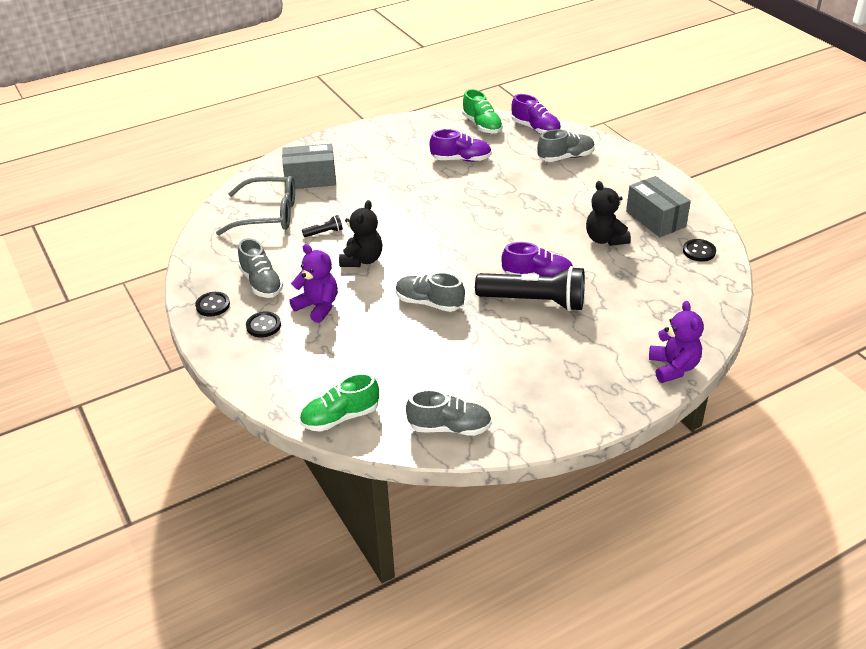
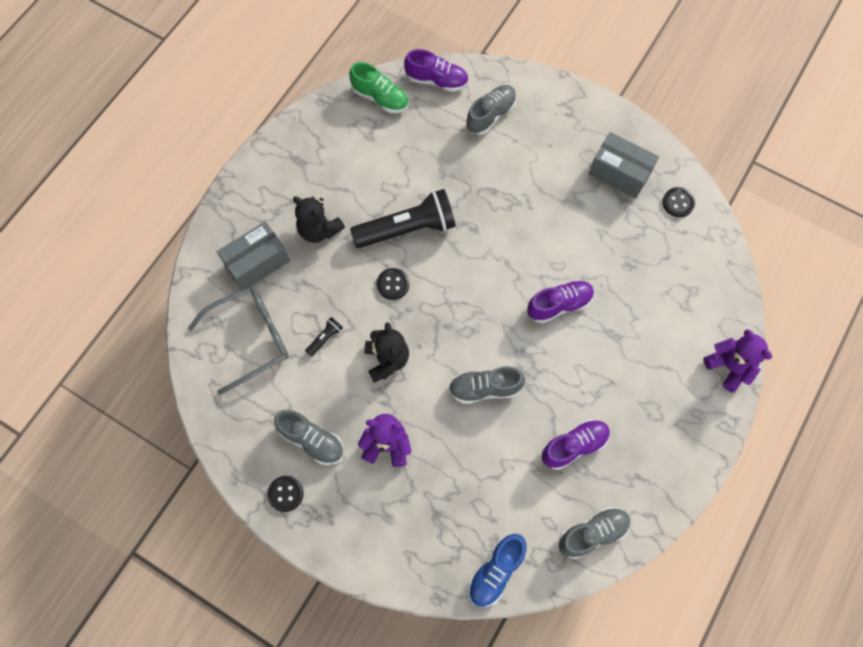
camera: 30 degrees left, 30 degrees up
black button [246,311,281,338] -> black button moved to [377,268,409,300]
green shoe [300,373,379,432] -> blue shoe [468,534,526,607]
purple shoe [429,129,492,162] -> purple shoe moved to [542,419,610,470]
black flashlight [475,266,585,311] -> black flashlight moved to [350,189,456,248]
black teddy bear [586,181,631,246] -> black teddy bear moved to [293,196,345,243]

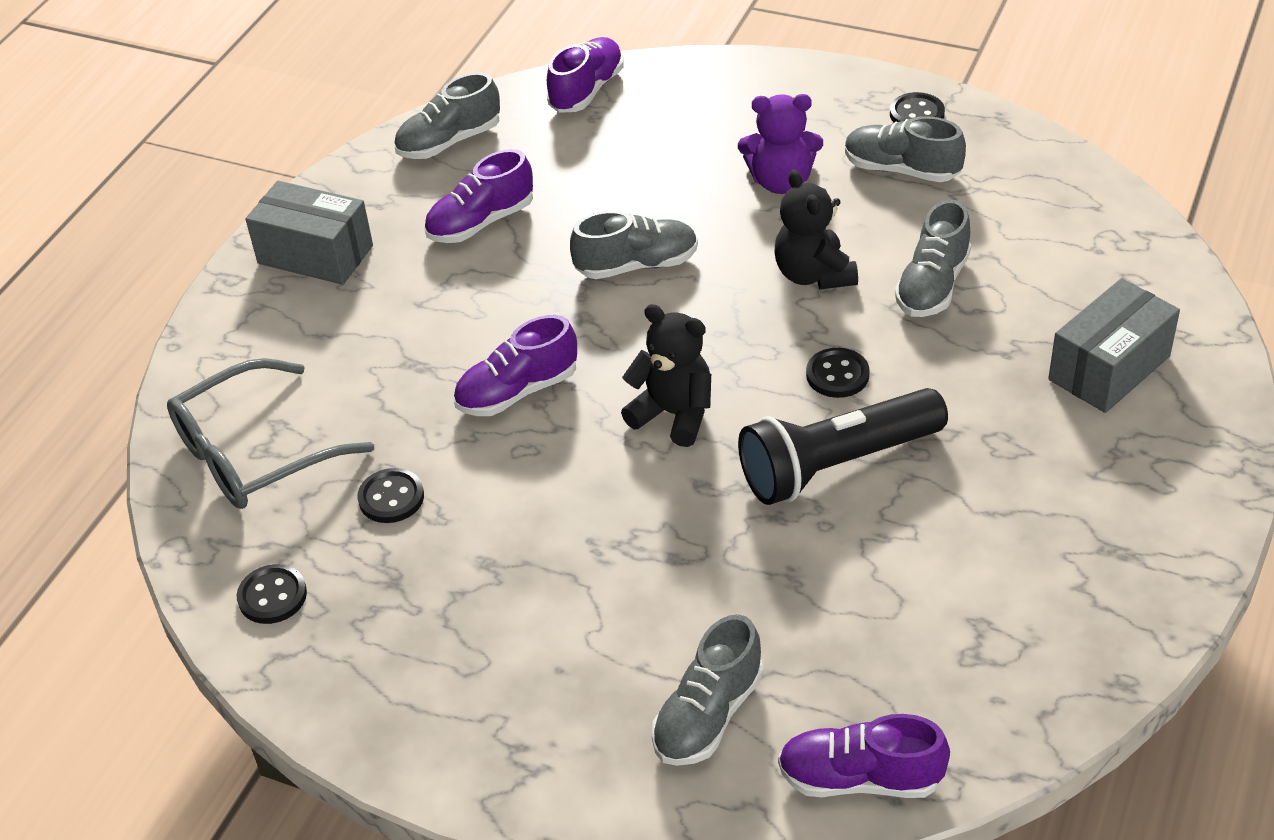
camera: 175 degrees right, 25 degrees down
grey glasses [188,286,289,395] -> grey glasses moved to [167,358,374,509]
black teddy bear [293,196,345,243] -> black teddy bear moved to [621,304,711,447]
black flashlight [305,317,343,356] -> grey shoe [895,200,971,317]
green shoe [349,62,409,113] -> none
blue shoe [468,534,526,607] -> purple shoe [547,37,623,113]
grey box [588,132,659,198] -> grey box moved to [245,181,373,285]
purple teddy bear [703,329,772,392] -> none
none -> black button [357,468,424,523]

